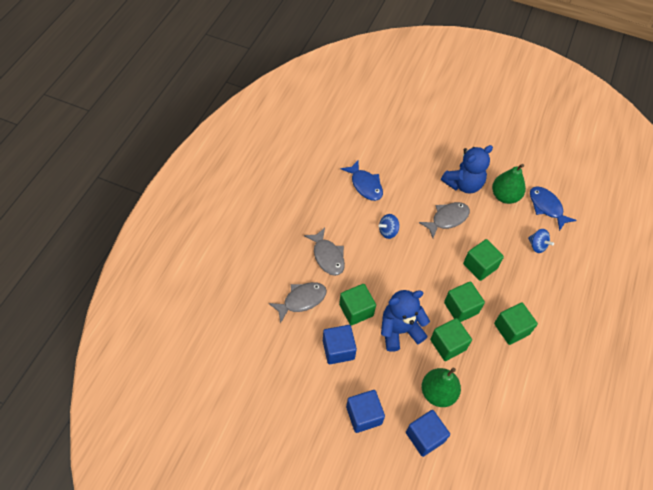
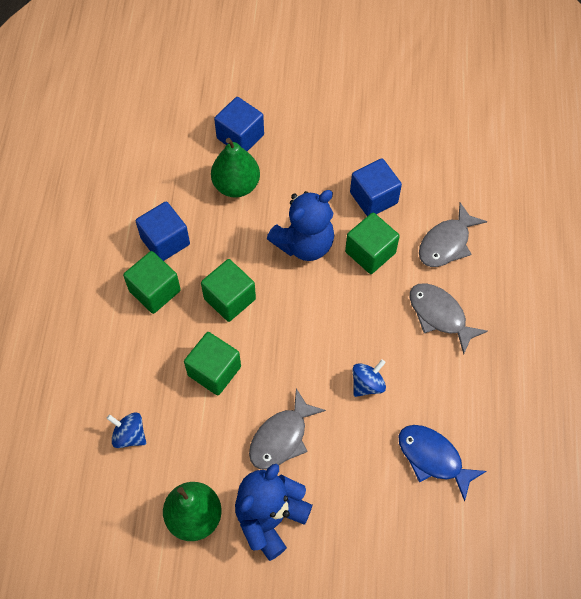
camera: 165 degrees right, 5 degrees up
blue cube [346,390,385,433] -> blue cube moved to [136,202,190,261]
green cube [430,318,472,361] -> none
blue fish [530,187,577,231] -> none

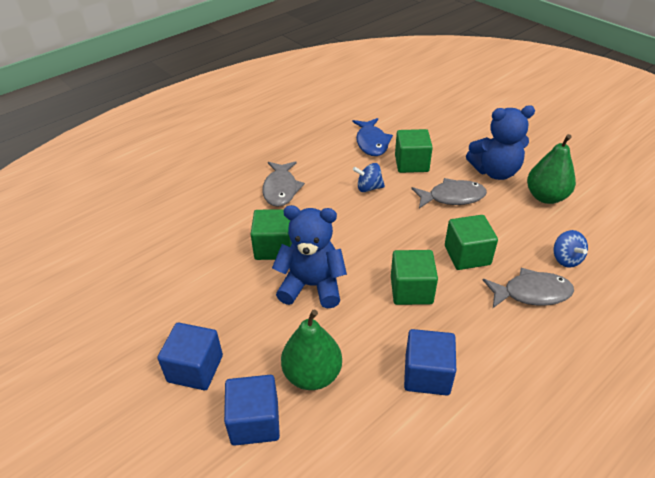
camera: 135 degrees left, 20 degrees down
green cube [123,251,181,314] -> green cube moved to [395,129,433,173]
blue cube [350,158,402,216] -> blue cube moved to [157,323,223,390]
grey fish [419,203,487,267] -> grey fish moved to [483,268,574,308]

